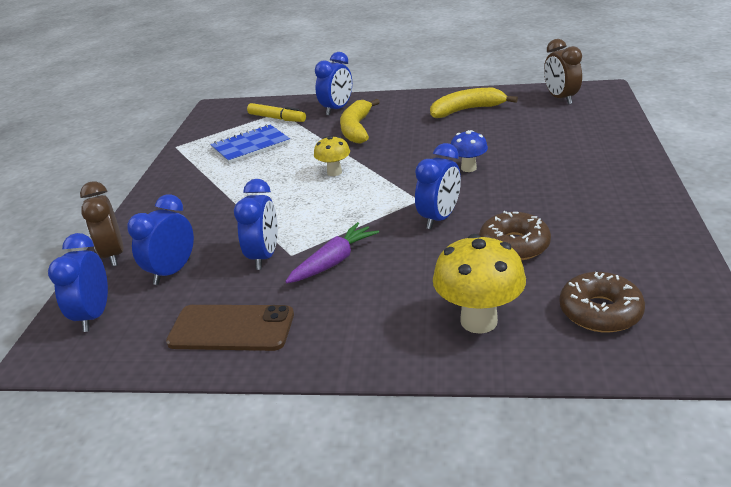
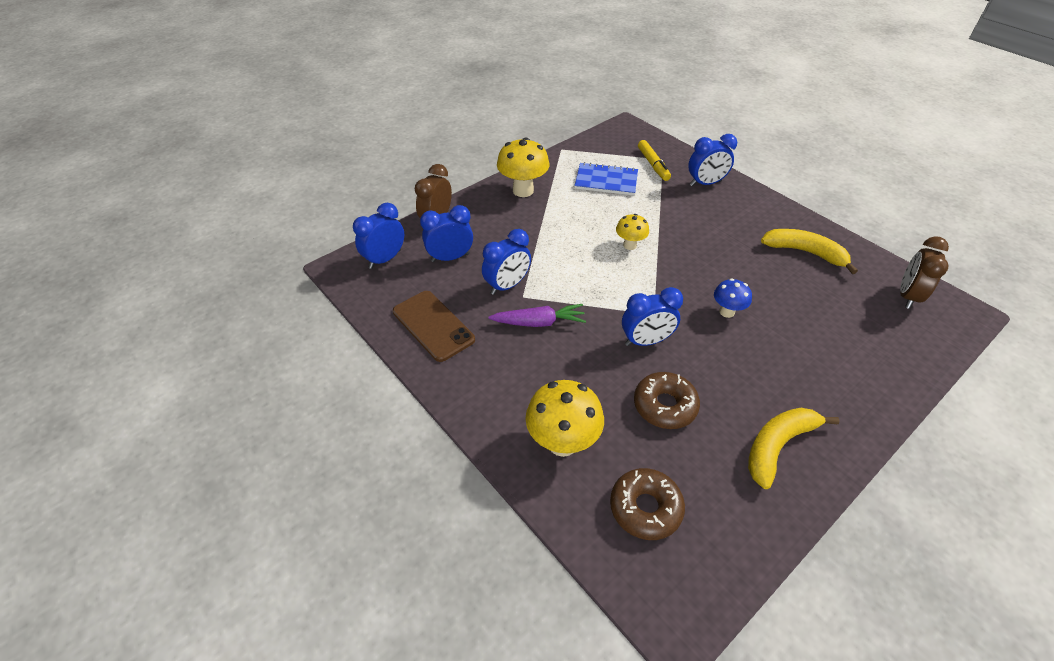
camera: 40 degrees right, 15 degrees up
yellow banana [340,99,380,144] -> yellow banana moved to [748,408,840,489]
none -> yellow mushroom [497,138,549,197]

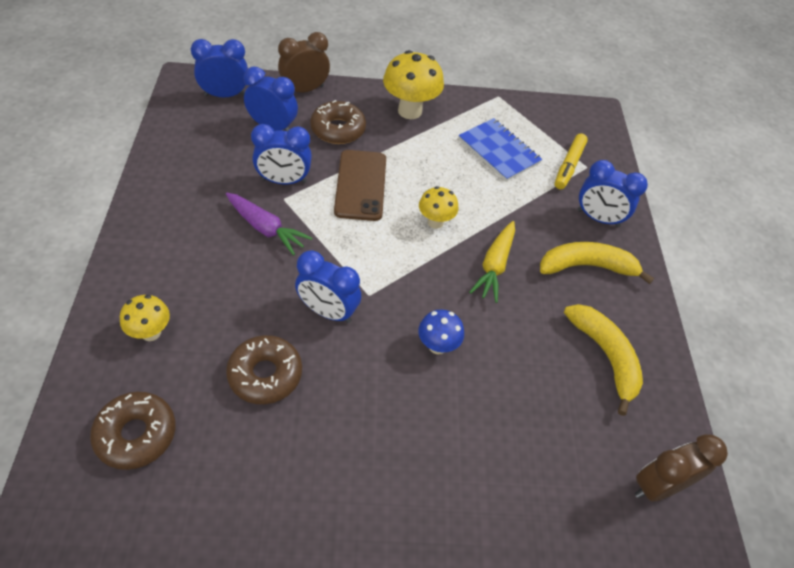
camera: 35 degrees right, 5 degrees up
brown phone [393,291,475,362] -> brown phone moved to [334,150,386,221]
yellow mushroom [525,380,604,457] -> yellow mushroom [120,295,170,341], size x0.58
yellow banana [748,408,840,489] -> yellow banana moved to [540,242,654,284]
none -> brown donut [310,100,366,144]
none -> yellow carrot [469,221,515,303]

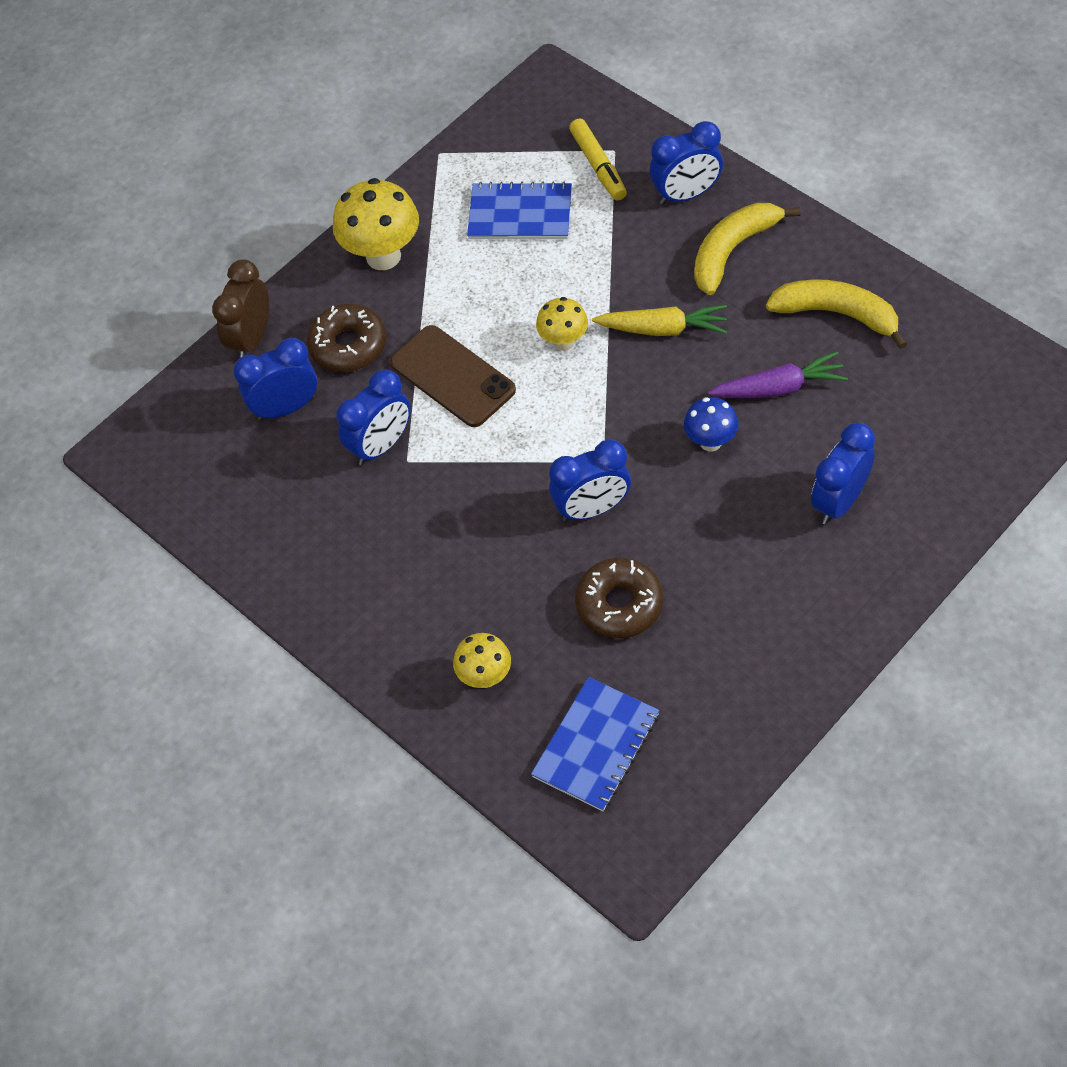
camera: 35 degrees left, 5 degrees up
brown donut [90,392,176,470] -> blue notebook [531,677,660,811]
blue clock [191,39,248,97] -> blue clock moved to [811,423,875,525]
purple carrot [226,193,313,256] -> purple carrot moved to [708,351,848,398]
yellow carrot [469,221,515,303] -> yellow carrot turned 60 degrees counterclockwise [592,305,728,336]
brown clock [635,434,728,502] -> none

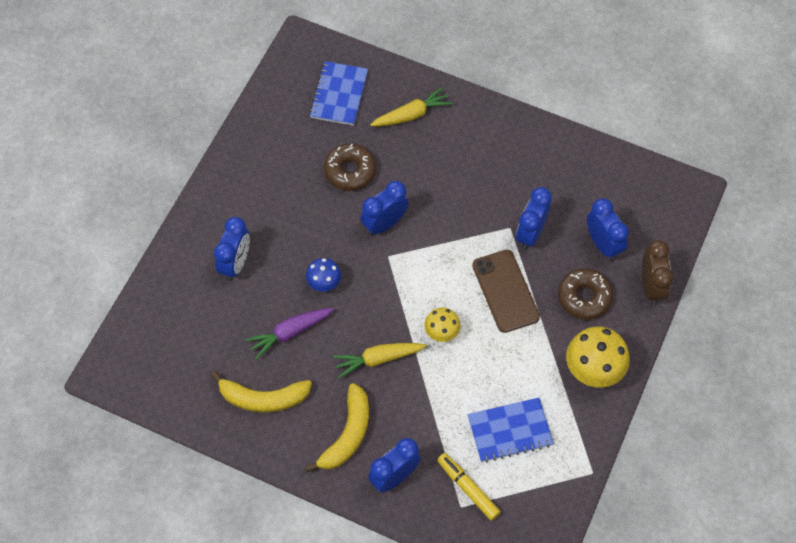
camera: 155 degrees right, 5 degrees up
blue clock [233,338,317,421] -> blue clock turned 75 degrees counterclockwise [587,198,629,260]
brown phone [390,325,516,427] -> brown phone turned 45 degrees clockwise [472,250,540,333]
yellow mushroom [453,633,511,688] -> yellow carrot [370,87,453,127]

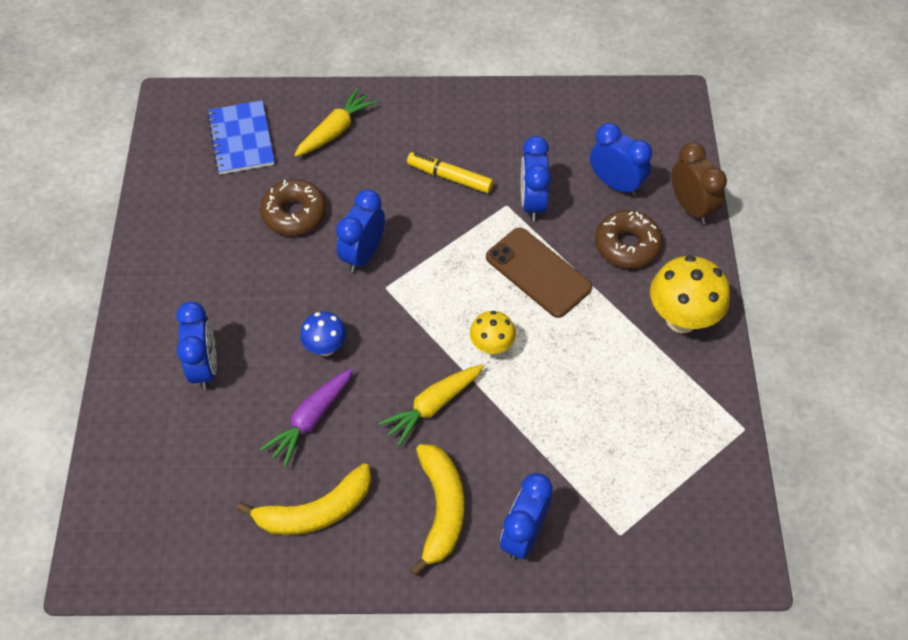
camera: 25 degrees left, 5 degrees down
yellow marker [437,453,501,521] -> yellow marker moved to [407,152,494,193]
blue notebook [468,398,554,462] -> none

